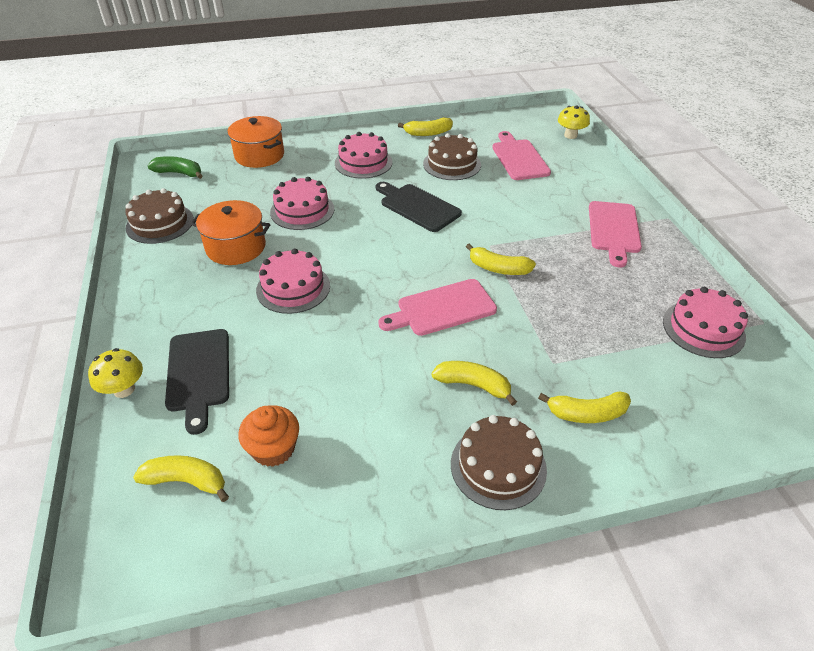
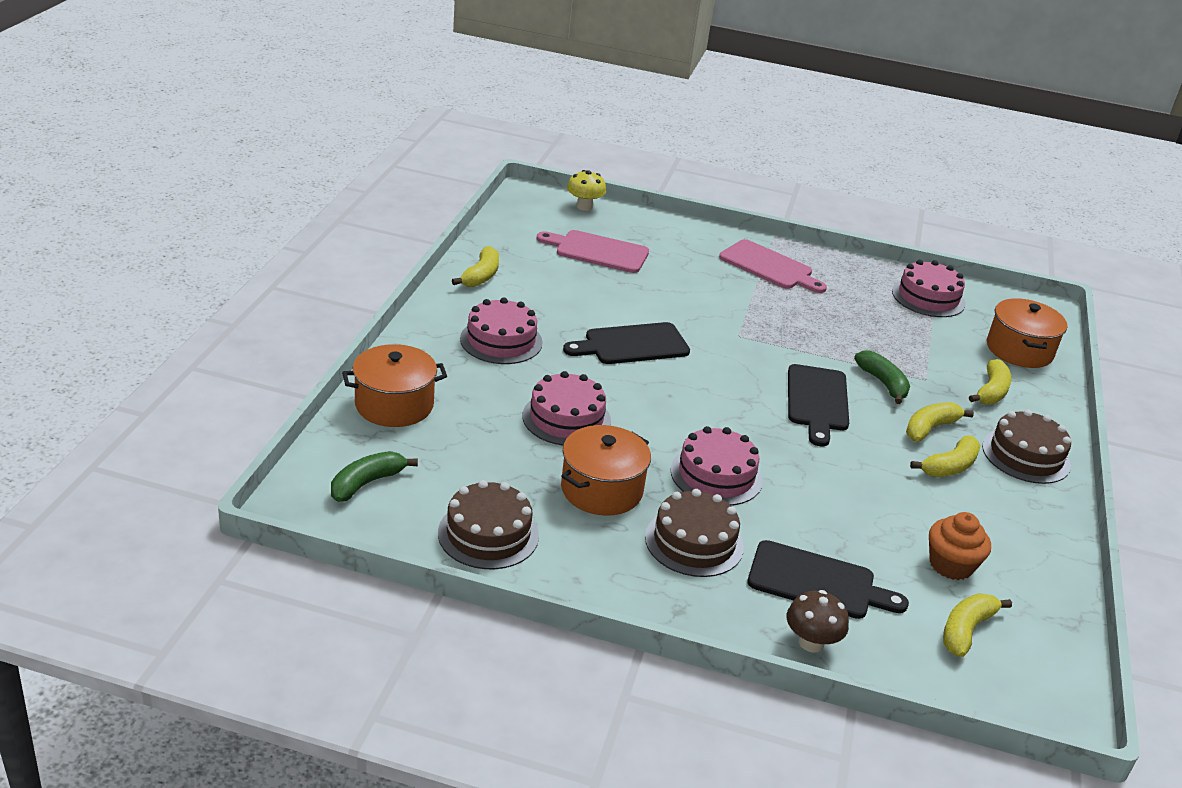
camera: 65 degrees left, 10 degrees down
yellow mushroom [88,348,143,398] -> brown mushroom [787,590,849,653]
pink cutting board [378,279,497,336] -> black cutting board [788,364,849,447]
brown cake [423,133,481,180] -> brown cake moved to [645,489,744,577]
yellow banana [466,243,536,275] -> yellow banana moved to [910,436,981,477]
none -> green banana [854,351,910,404]
none -> orange pot [987,298,1068,368]

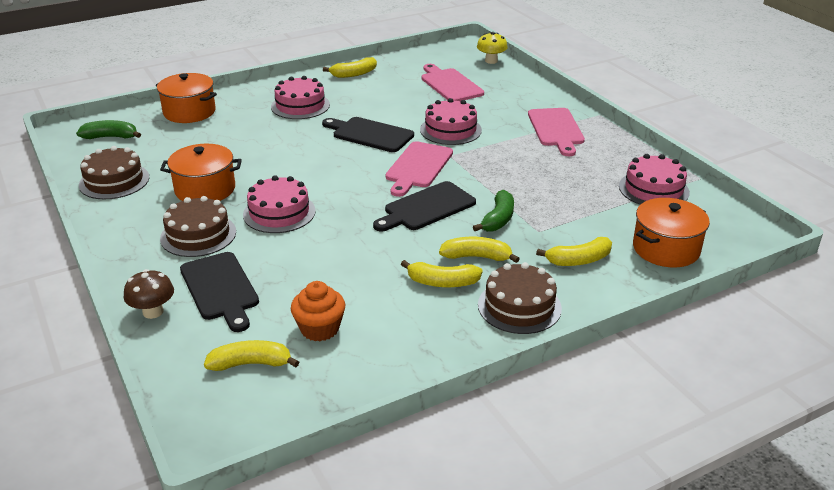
camera: 50 degrees right, 0 degrees up
pink cake [523,371,611,446] -> pink cake moved to [420,98,482,145]
none -> pink cutting board [385,141,453,197]

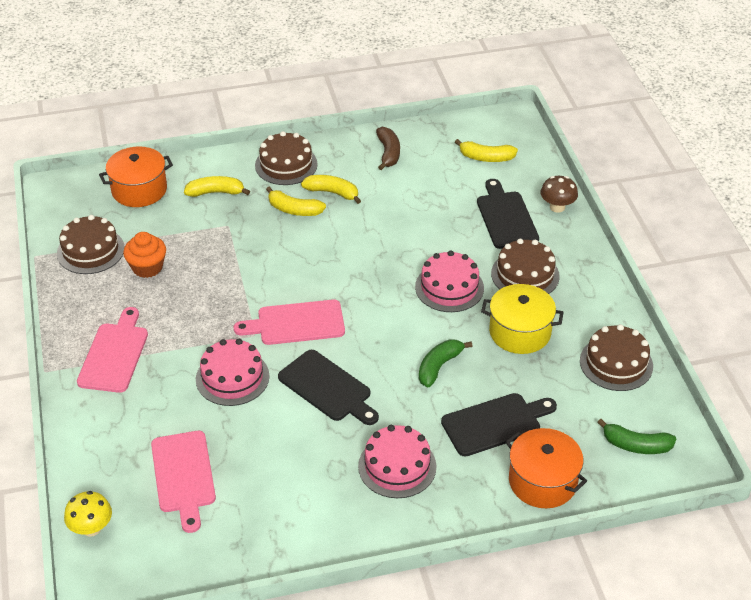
camera: 165 degrees left, 10 degrees up
orange pot [160,144,242,201] -> yellow pot [481,284,564,354]
orange cupcake [291,281,345,341] -> orange cupcake moved to [123,232,166,278]
yellow banana [323,57,377,78] -> none
black cutting board [373,181,476,232] -> black cutting board moved to [441,393,557,456]
pink cutting board [385,141,453,197] -> pink cutting board turned 135 degrees counterclockwise [233,300,345,345]
green banana [473,190,514,232] -> green banana moved to [419,340,472,387]
pink cake [619,154,690,205] -> brown cake [57,215,124,274]
none -> brown banana [376,127,400,170]

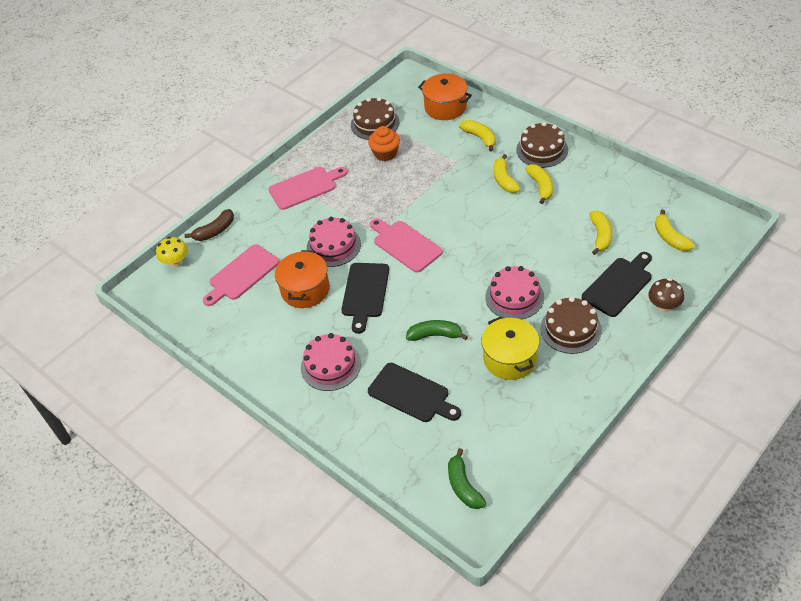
camera: 60 degrees right, 5 degrees up
brown banana [376,127,400,170] -> brown banana moved to [185,209,234,241]
orange pot [506,428,587,508] -> orange pot moved to [275,250,330,308]
brown cake [580,324,653,391] -> none
none -> yellow banana [589,211,612,255]

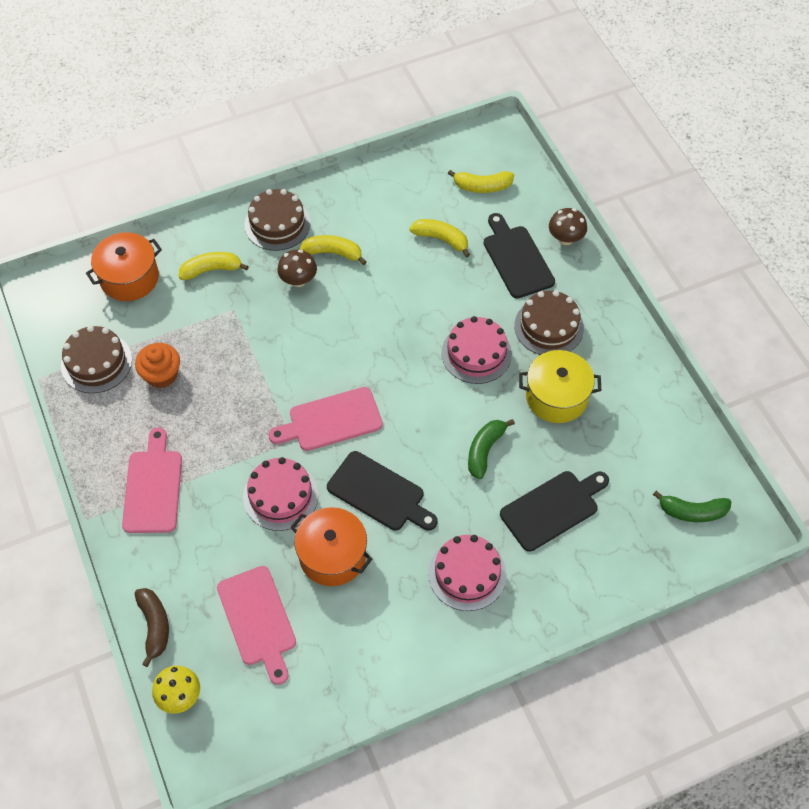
camera: 70 degrees left, 10 degrees up
yellow banana [494,154,520,193] -> brown mushroom [277,250,317,287]

